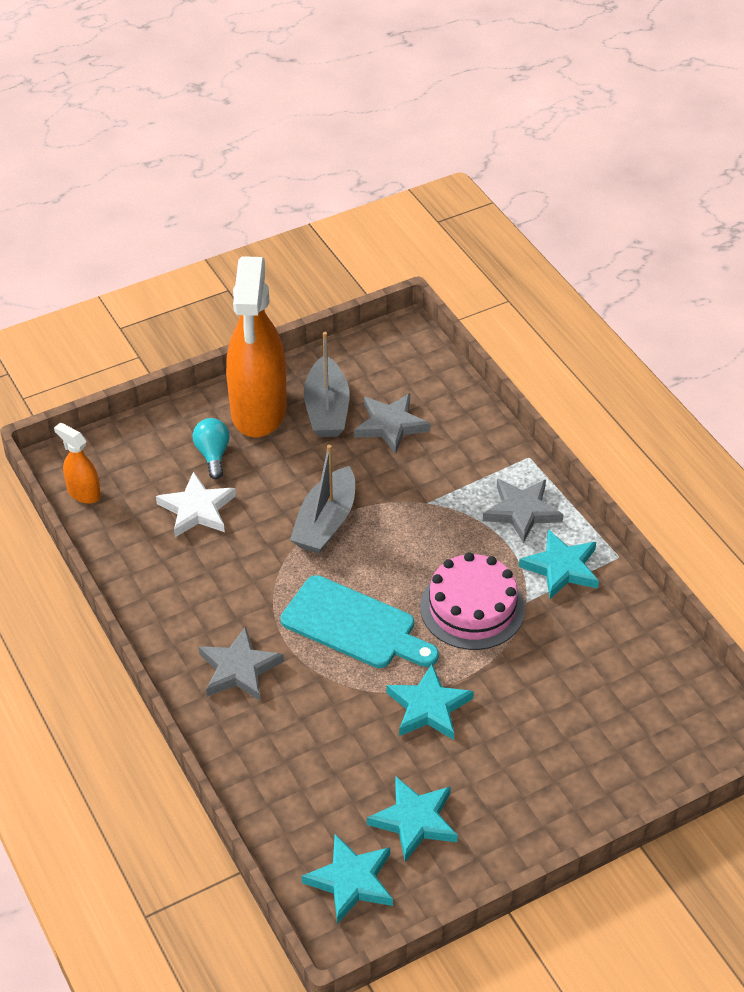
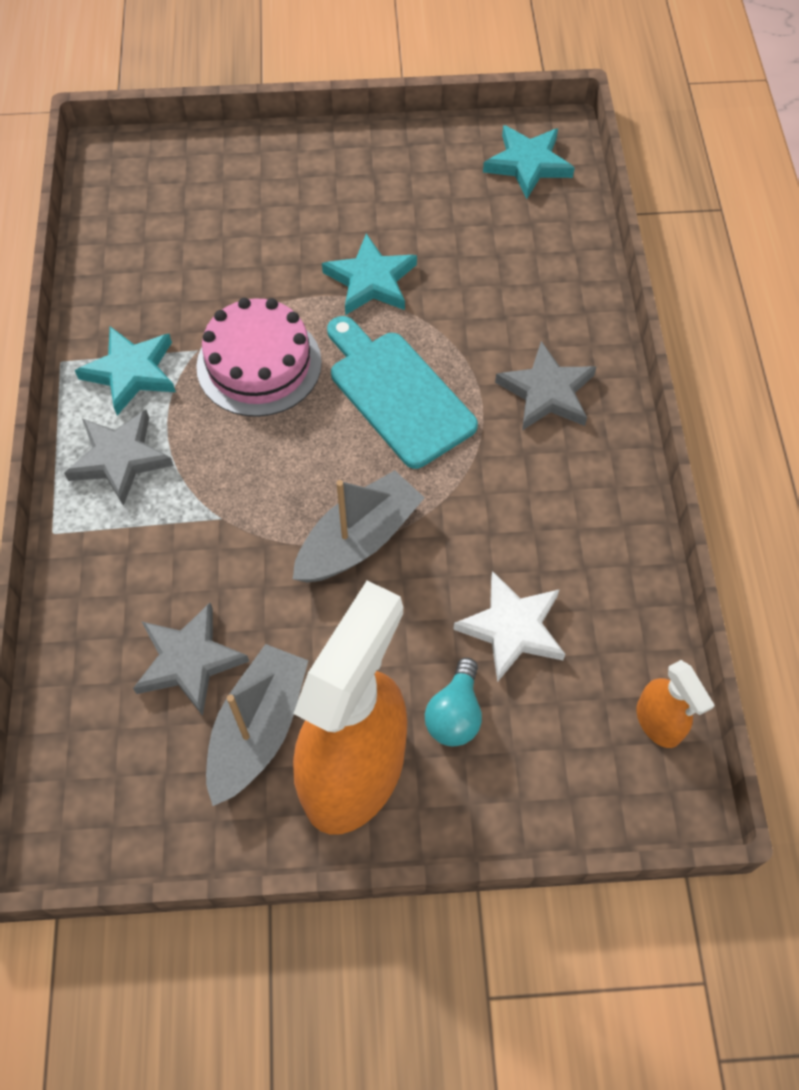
camera: 155 degrees left, 15 degrees up
turquoise star [367,776,458,862] -> none

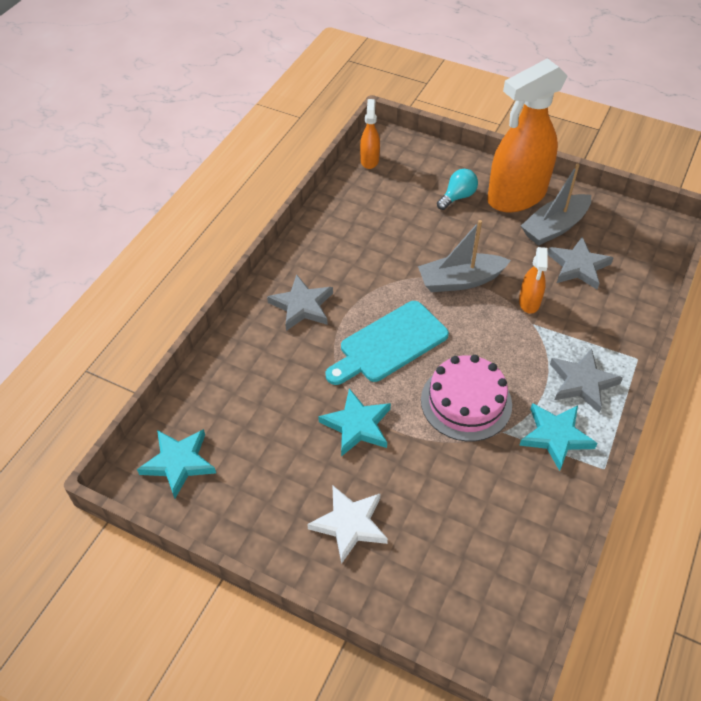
camera: 150 degrees left, 10 degrees down
turquoise cutting board [327,316,478,469] -> turquoise cutting board turned 60 degrees clockwise [326,301,449,385]
white star [453,571,566,682] -> white star moved to [307,485,388,563]
none -> orange spray bottle [519,247,548,314]

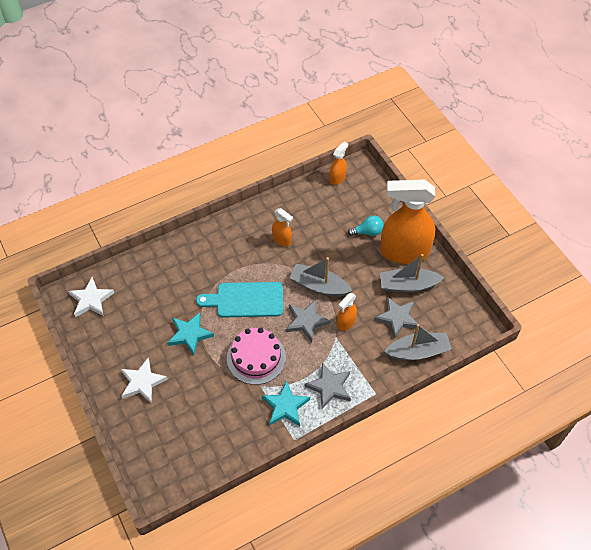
camera: 35 degrees right, 5 degrees up
turquoise star [137,429,216,498] -> white star [68,277,114,317]
grey star [267,274,333,331] -> grey star moved to [286,300,331,342]
none -> orange spray bottle [272,208,293,246]
none -> grey boat [384,324,452,360]

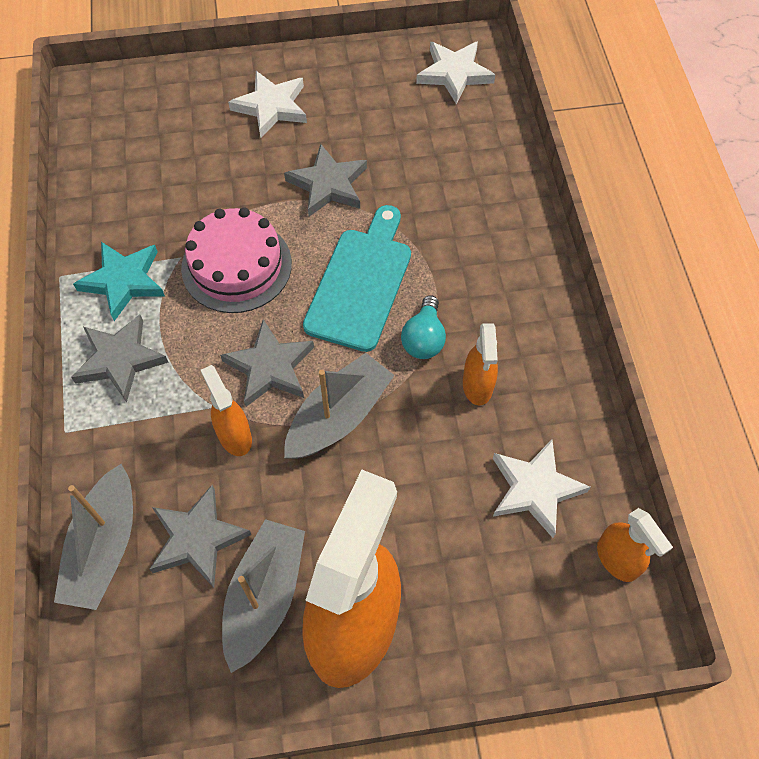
camera: 110 degrees right, 5 degrees up
turquoise star [167,312,214,355] -> grey star [284,144,367,217]
orange spray bottle [272,208,293,246] -> orange spray bottle turned 60 degrees counterclockwise [463,323,498,406]
turquoise light bulb [348,215,384,236] -> turquoise light bulb moved to [401,295,446,359]
none -> white star [493,439,590,538]

